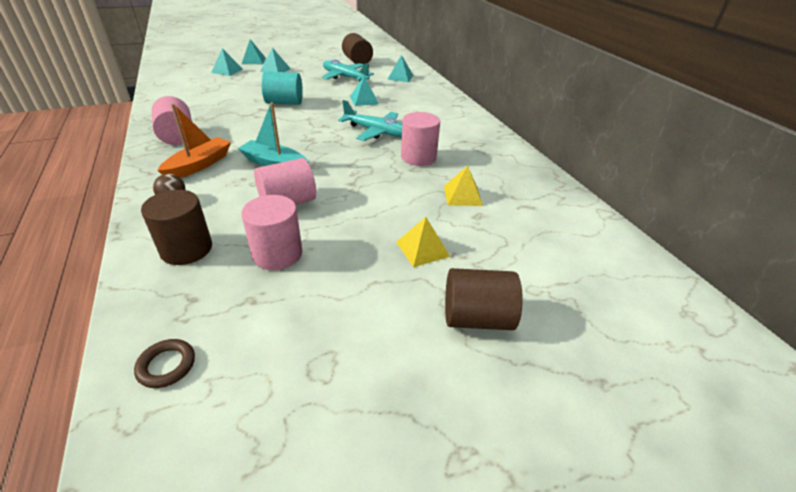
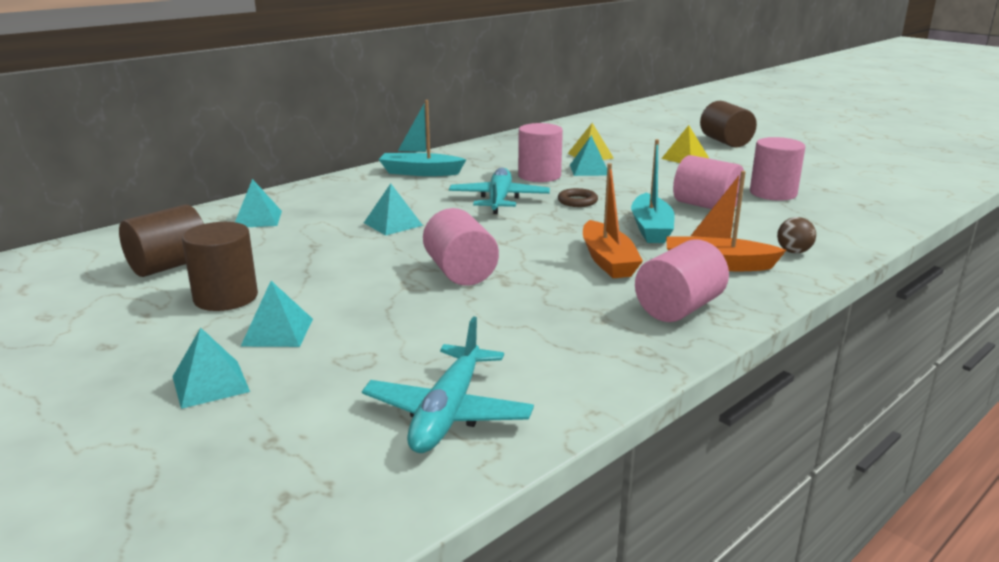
camera: 110 degrees left, 15 degrees down
brown ring [134,339,195,388] -> brown ring moved to [558,188,598,207]
brown cylinder [141,190,212,265] -> brown cylinder moved to [182,222,258,311]
turquoise pyramid [211,48,243,76] -> turquoise pyramid moved to [570,135,607,176]
turquoise cylinder [261,72,303,105] -> pink cylinder [423,208,499,286]
turquoise plane [322,59,374,82] -> turquoise plane moved to [362,317,534,453]
none -> turquoise boat [378,100,466,176]
none -> orange boat [583,163,643,278]

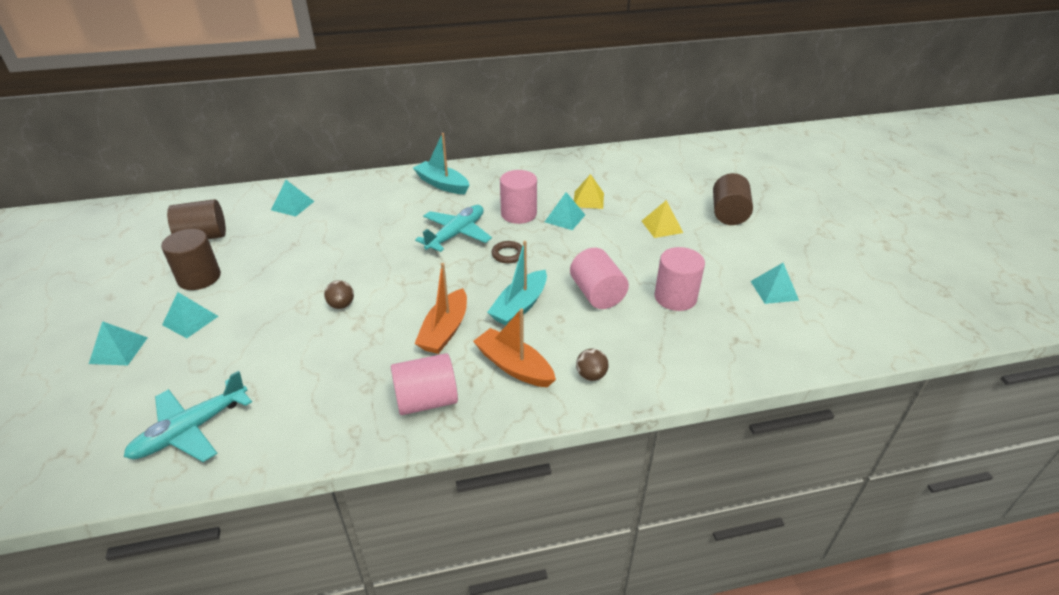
camera: 30 degrees right, 15 degrees up
turquoise pyramid [364,183,423,236] -> turquoise pyramid moved to [751,263,799,304]
pink cylinder [423,208,499,286] -> brown ball [324,280,354,309]

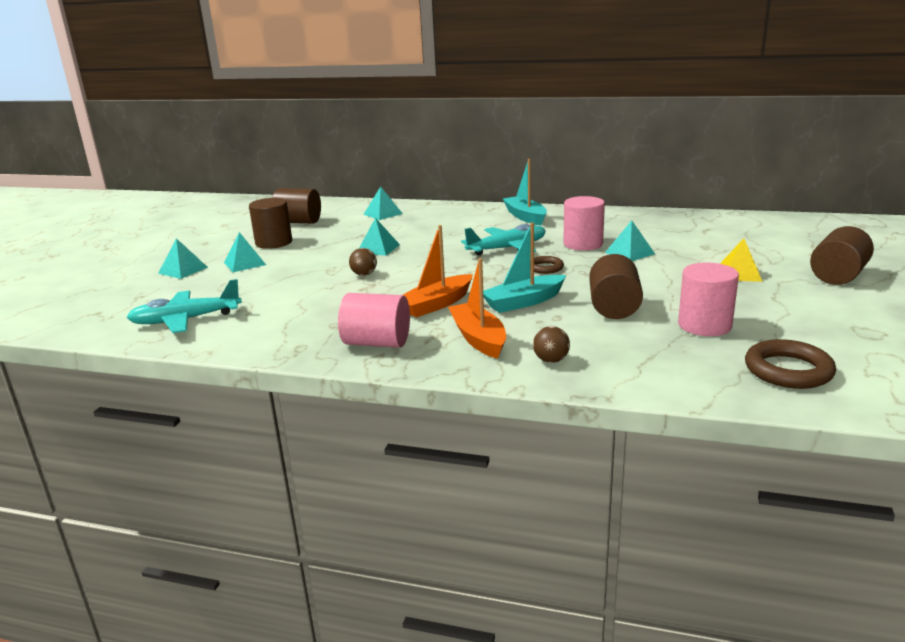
camera: 30 degrees right, 15 degrees down
pink cylinder [570,248,629,309] -> brown cylinder [589,254,643,319]
yellow pyramid [574,174,604,209] -> none
turquoise pyramid [751,263,799,304] -> turquoise pyramid moved to [359,218,400,256]
none -> brown ring [745,339,836,389]

